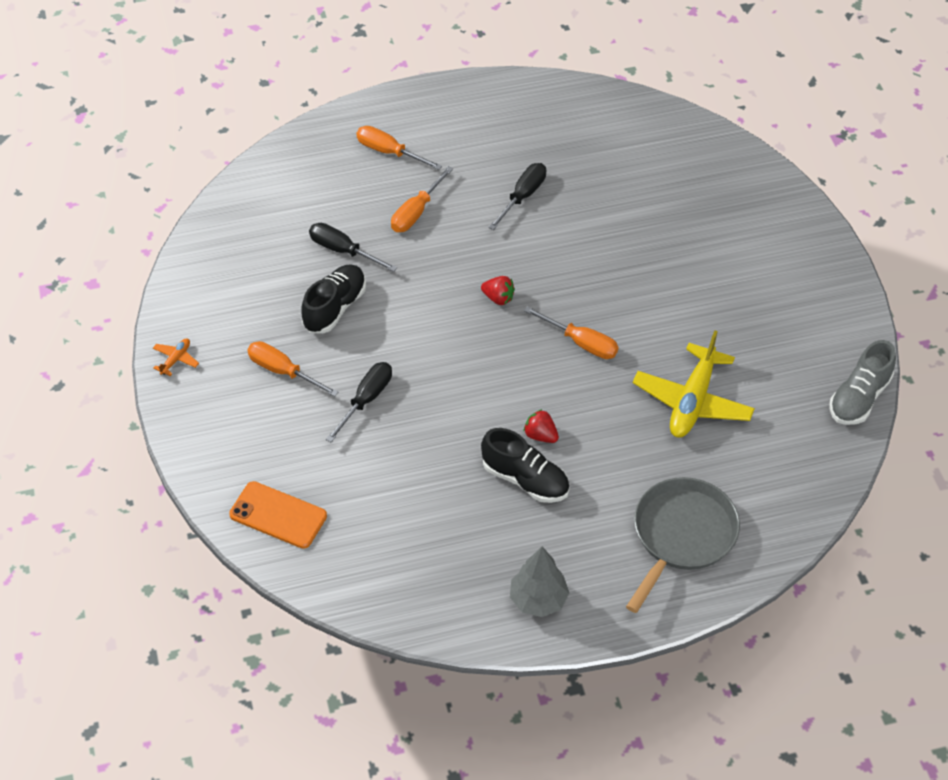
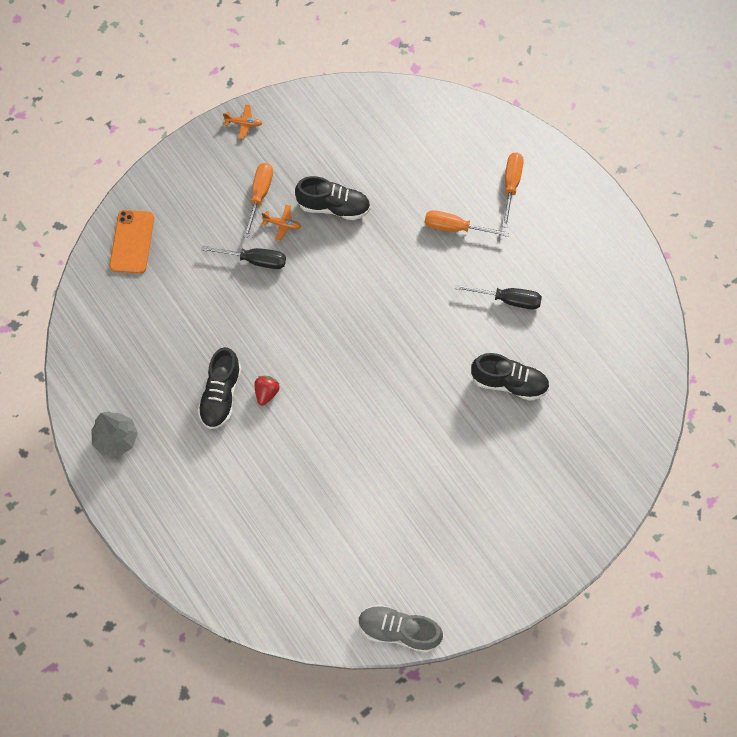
camera: 70 degrees right, 15 degrees up
black screwdriver [309,223,397,272] -> none
red strawberry [481,276,515,305] -> none
orange screwdriver [524,306,619,359] -> none
grey pan [626,477,740,613] -> none
yellow plane [633,330,755,438] -> none
none -> orange plane [262,205,301,241]
none -> black shoe [471,353,549,401]

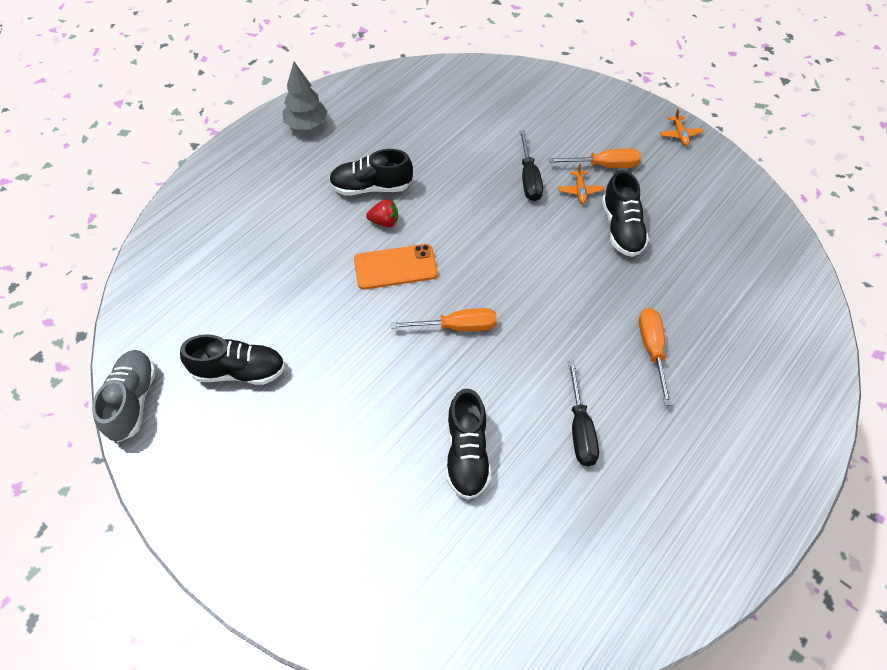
camera: 75 degrees right, 10 degrees down
orange phone [109,210,154,274] -> orange phone moved to [354,244,438,290]
orange screwdriver [502,152,524,228] -> orange screwdriver moved to [391,308,497,332]
none -> black shoe [180,334,285,385]

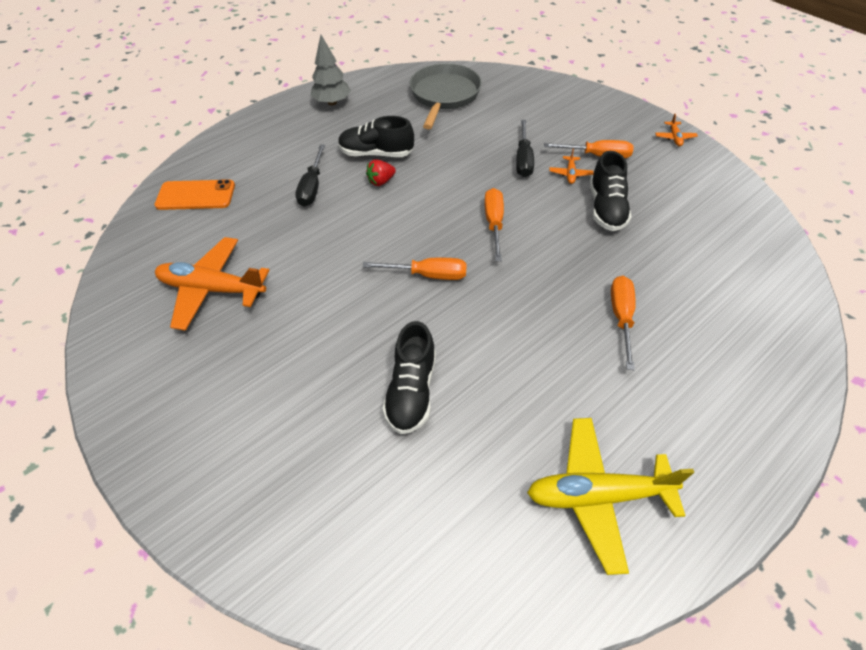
camera: 10 degrees right, 5 degrees down
grey shoe [92,350,156,442] -> none
black shoe [180,334,285,385] -> orange plane [155,237,269,331]
orange phone [354,244,438,290] -> orange phone moved to [155,179,235,210]
red strawberry [366,199,398,227] -> red strawberry turned 135 degrees clockwise [366,159,396,186]
black screwdriver [568,361,599,466] -> black screwdriver moved to [295,144,325,207]
none -> grey pan [410,63,482,129]
none -> orange screwdriver [484,188,504,261]
none -> yellow plane [527,418,694,575]

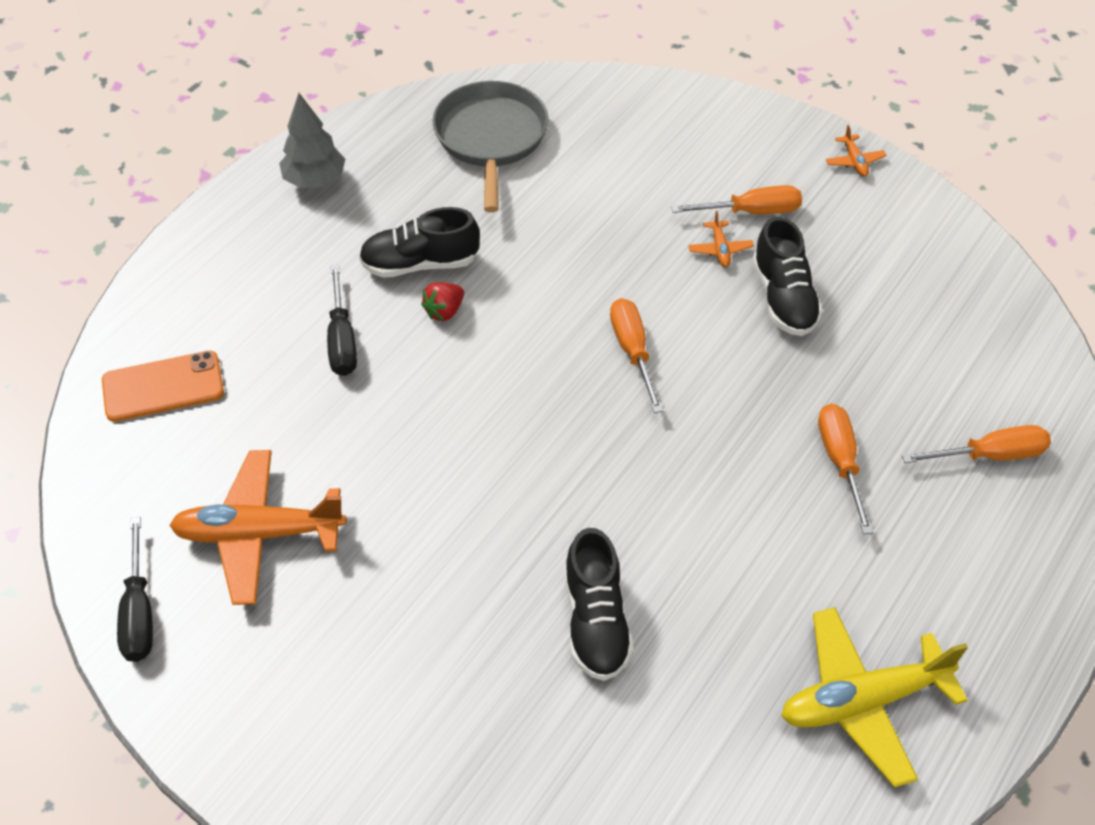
camera: 15 degrees left, 0 degrees up
orange screwdriver [363,258,467,280] -> orange screwdriver moved to [902,425,1051,463]
black screwdriver [516,120,534,177] -> black screwdriver moved to [117,517,153,662]

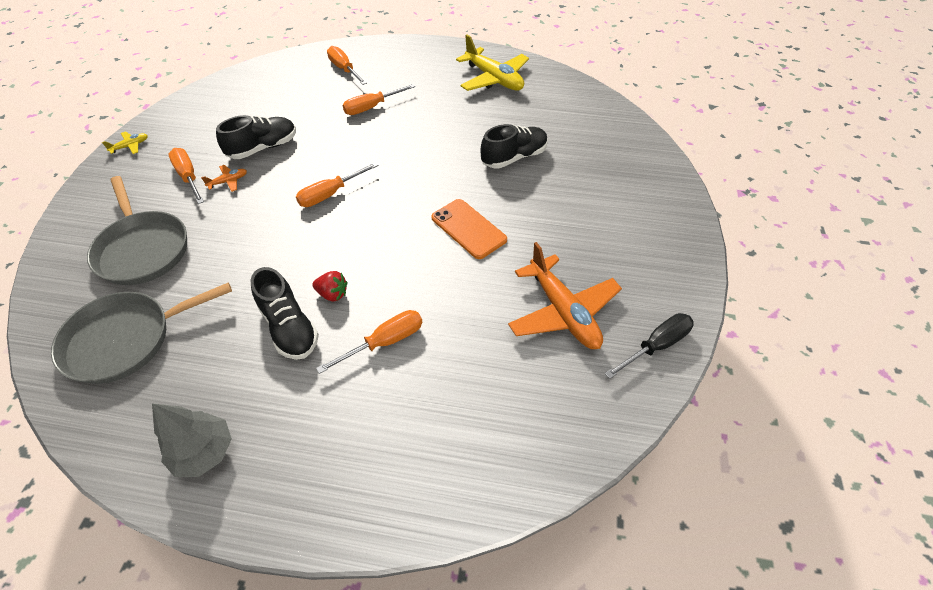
camera: 115 degrees left, 0 degrees up
orange phone [102,351,224,422] -> orange phone moved to [431,199,507,259]
black screwdriver [327,265,357,376] -> orange screwdriver [316,310,422,374]
orange plane [826,125,887,177] -> yellow plane [102,131,148,154]
none -> grey pan [87,176,187,285]

